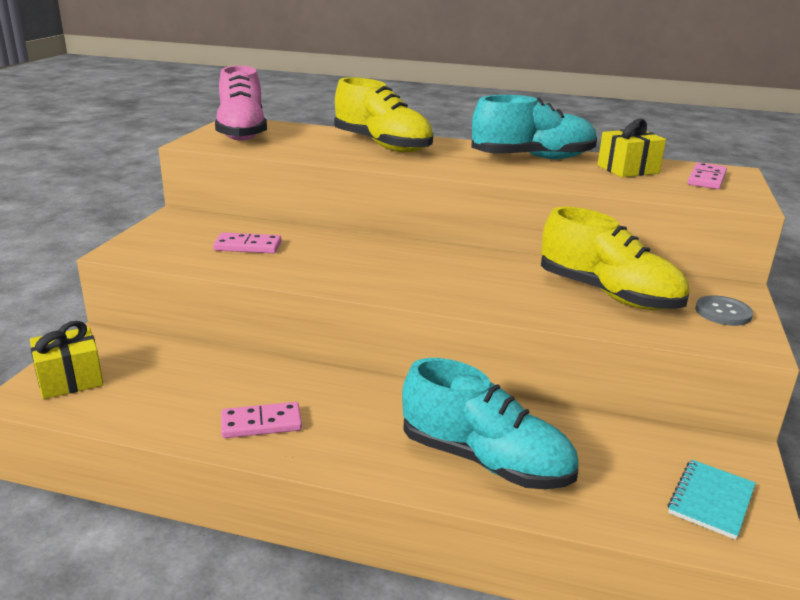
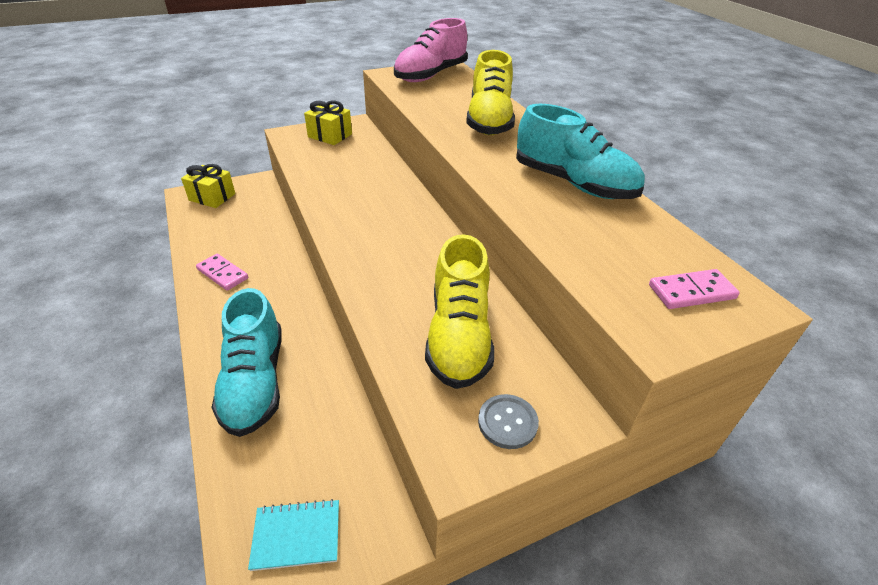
camera: 50 degrees right, 15 degrees up
pink domino [213,232,281,253] -> none
yellow gift [597,118,666,177] -> yellow gift moved to [304,100,352,145]

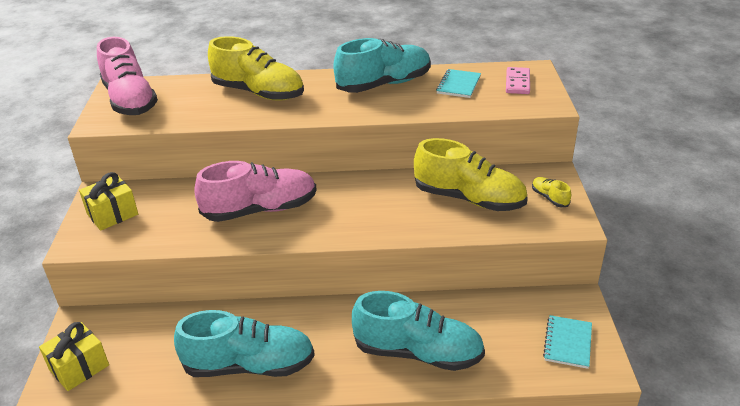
camera: 65 degrees left, 5 degrees down
pink domino [196,254,248,291] -> turquoise shoe [174,310,315,377]
grey button [478,394,539,449] -> yellow shoe [532,177,571,207]
none -> pink shoe [194,161,317,222]
none -> turquoise notebook [436,69,481,98]

